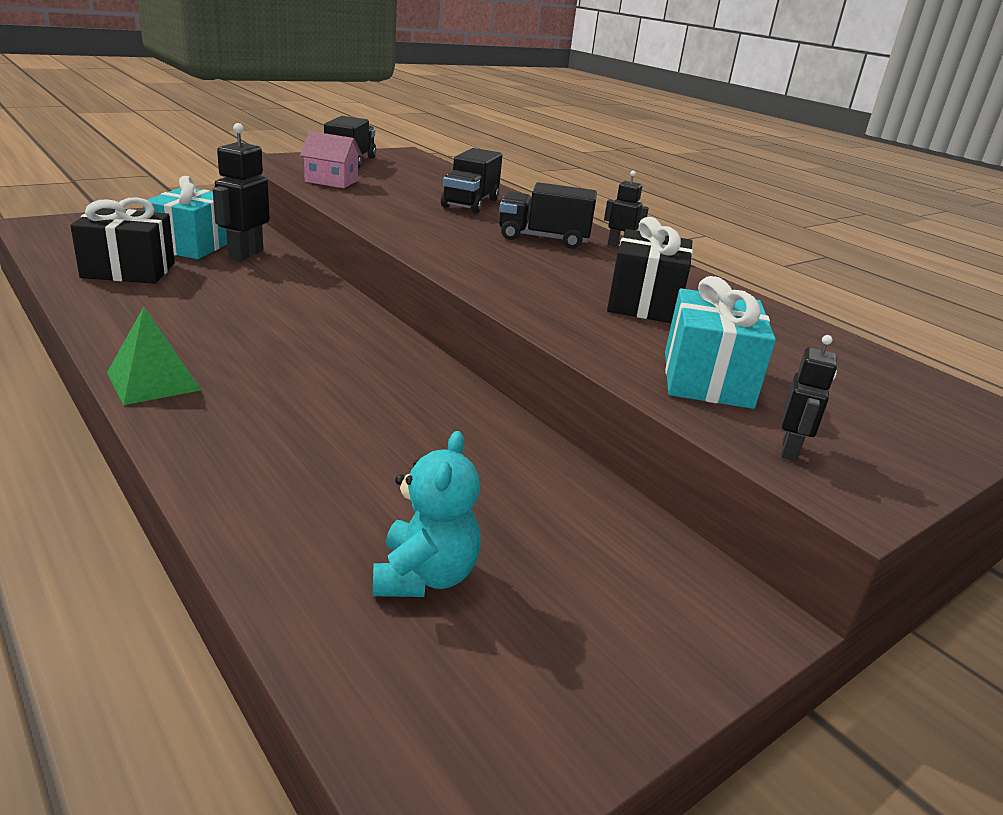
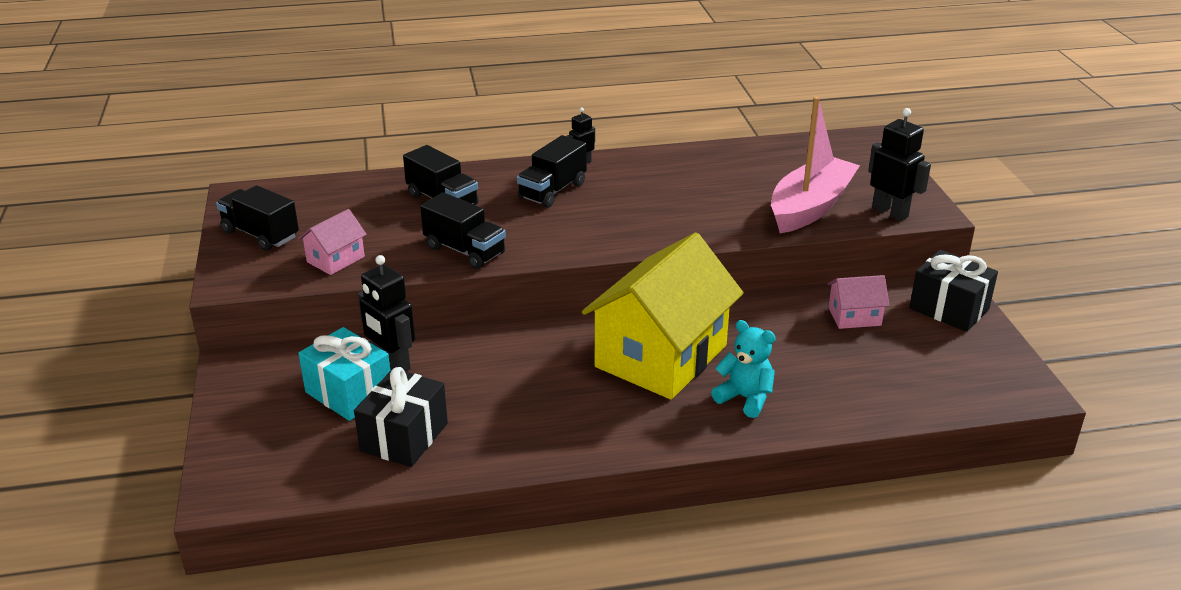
camera: 60 degrees left, 5 degrees up
green pyramid [107,307,201,405] -> none
turquoise teddy bear [373,431,481,597] -> turquoise teddy bear moved to [711,320,776,418]
black gift [607,217,693,323] -> black gift moved to [909,250,998,332]
turquoise gift [665,276,776,409] -> pink boat [771,96,860,233]
black robot [781,335,837,461] -> black robot [868,108,931,221], size x1.74
none -> black truck [420,192,506,269]
none -> yellow house [582,233,744,400]
none -> pink house [828,275,890,329]

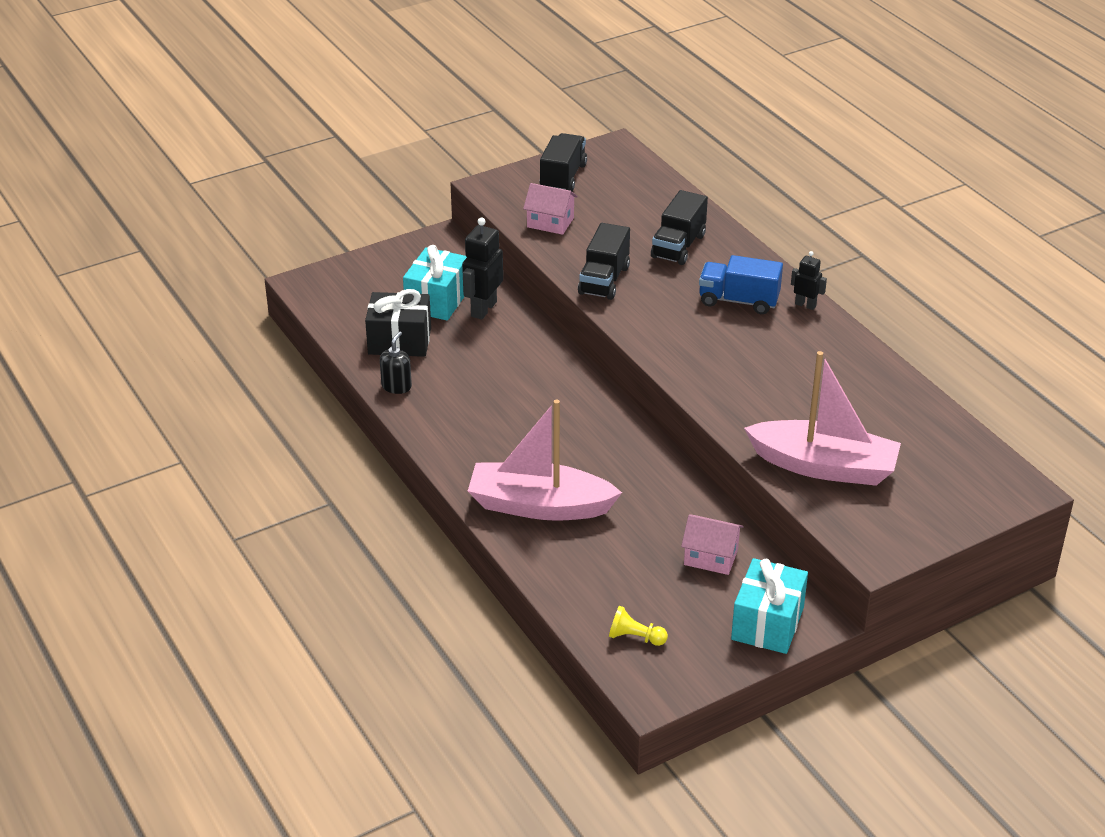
camera: 70 degrees right, 5 degrees up
black truck [517,135,587,208] -> blue truck [699,255,783,314]
yellow house [582,233,744,400] -> none
turquoise teddy bear [711,320,776,418] -> pink boat [468,399,622,521]
pink house [828,275,890,329] -> pink house turned 45 degrees counterclockwise [681,514,744,575]
black robot [868,108,931,221] -> none
black gift [909,250,998,332] -> turquoise gift [731,558,808,654]
none -> black soap dispenser [380,331,412,394]
none -> yellow pawn [609,606,668,646]

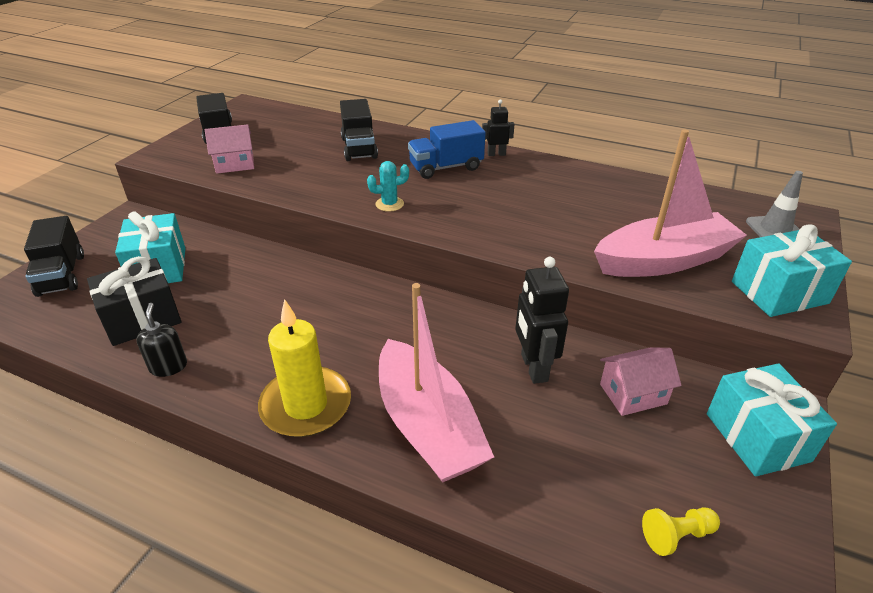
camera: 35 degrees left, 0 degrees up
black robot [462,217,503,320] -> black robot moved to [515,257,569,384]
pink boat [468,399,622,521] -> pink boat turned 90 degrees counterclockwise [379,283,494,483]
black truck [578,223,630,300] -> black truck moved to [24,216,84,297]
none -> yellow candle [258,299,351,437]
none -> turquoise cactus [367,161,409,212]
none -> turquoise gift [732,224,852,317]
none -> grey traffic cone [746,171,803,237]

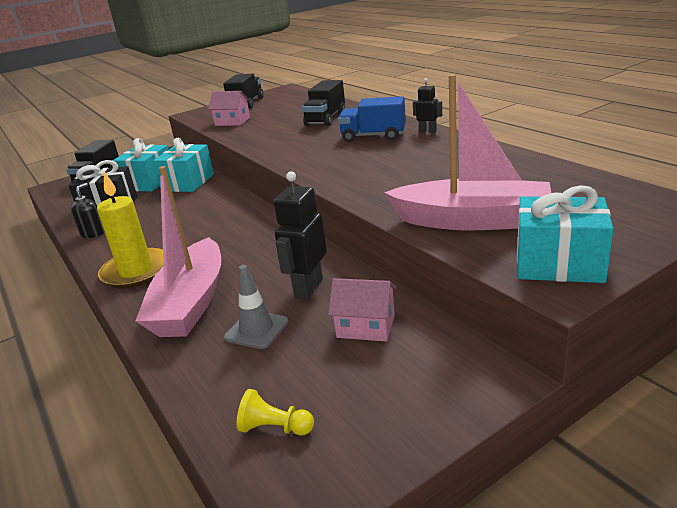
camera: 35 degrees right, 10 degrees down
turquoise cactus [367,161,409,212] -> none
turquoise gift [707,364,837,477] -> turquoise gift moved to [153,138,214,192]
grey traffic cone [746,171,803,237] -> grey traffic cone moved to [224,265,288,349]

